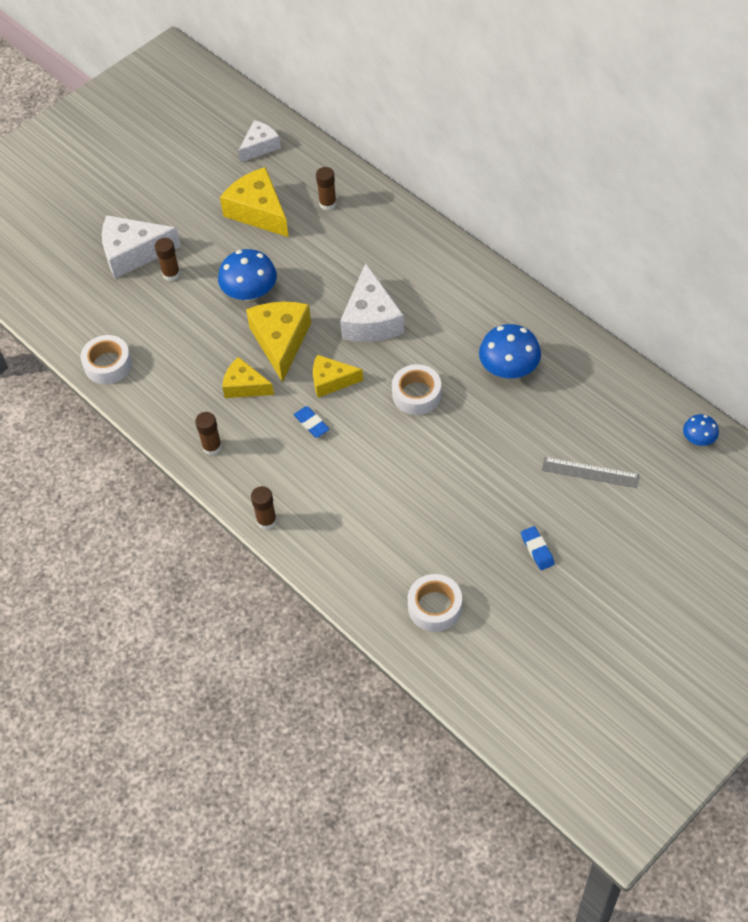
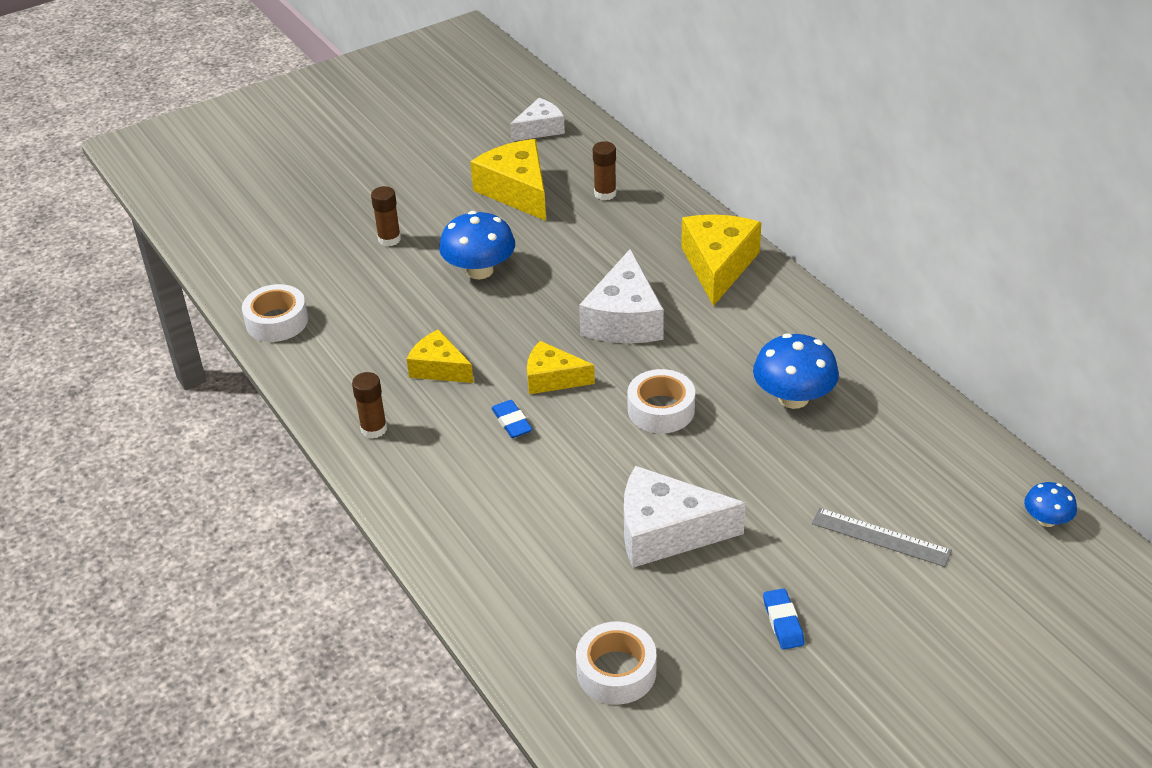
camera: 10 degrees right, 15 degrees down
white cheese [102,215,181,279] -> white cheese moved to [624,466,746,568]
yellow cheese [246,302,311,383] -> yellow cheese moved to [681,215,761,306]
brown glue stick [251,486,277,530] -> none

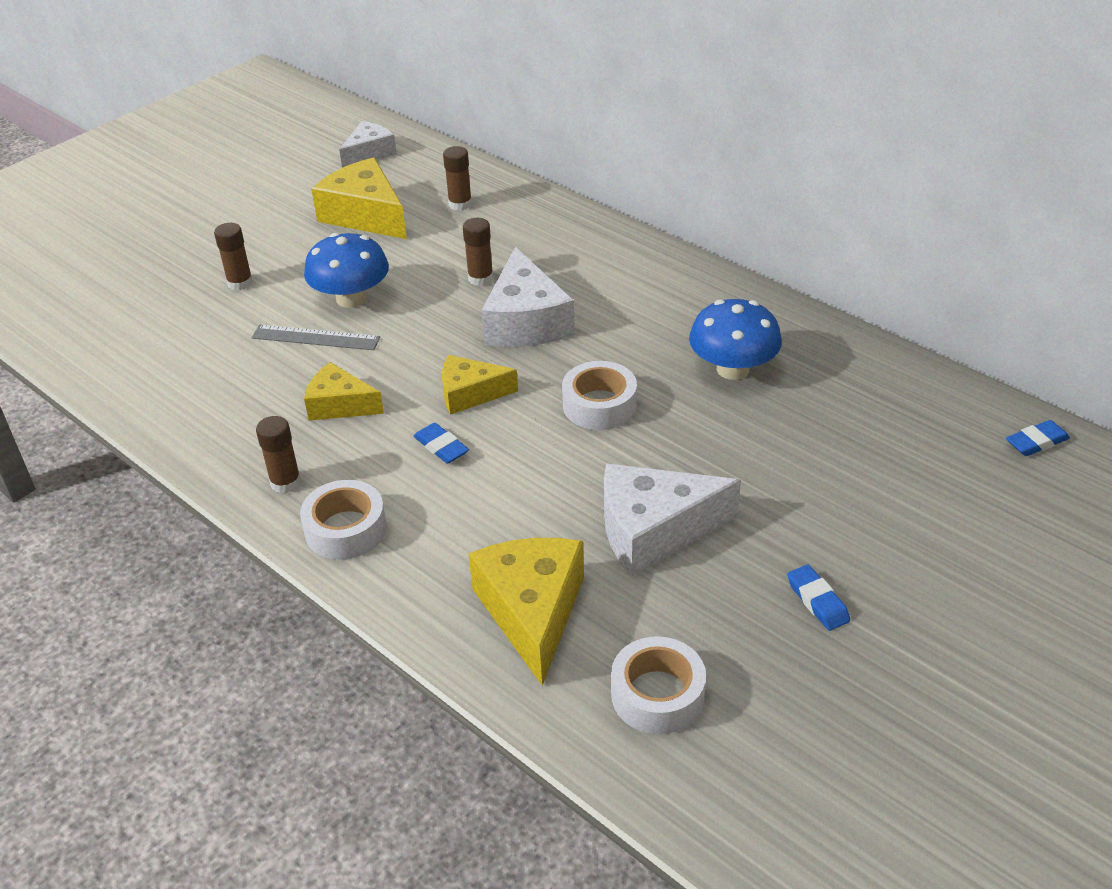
camera: 15 degrees left, 0 degrees up
white tape [242,284,308,342] -> white tape moved to [300,480,387,560]
yellow cheese [681,215,761,306] -> yellow cheese moved to [468,538,584,686]
grey ruler [812,508,952,567] -> grey ruler moved to [252,324,380,350]
blue mushroom [1024,482,1077,527] -> blue eraser [1006,420,1070,456]
none -> brown glue stick [463,218,493,286]

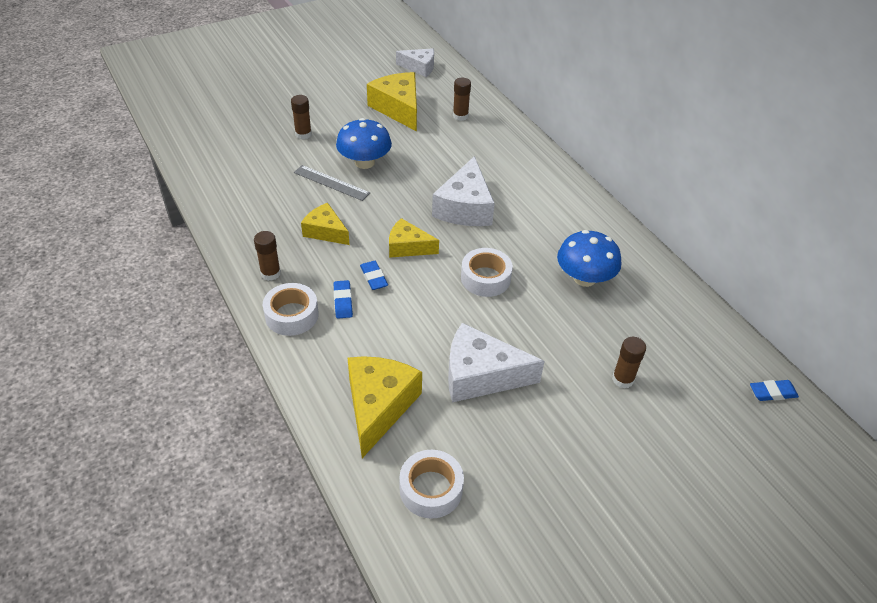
camera: 15 degrees right, 5 degrees up
white cheese [339,121,397,168] -> white cheese turned 45 degrees clockwise [396,48,434,77]
brown glue stick [463,218,493,286] -> brown glue stick moved to [612,337,646,389]
blue eraser [787,565,850,631] -> blue eraser moved to [334,280,353,319]

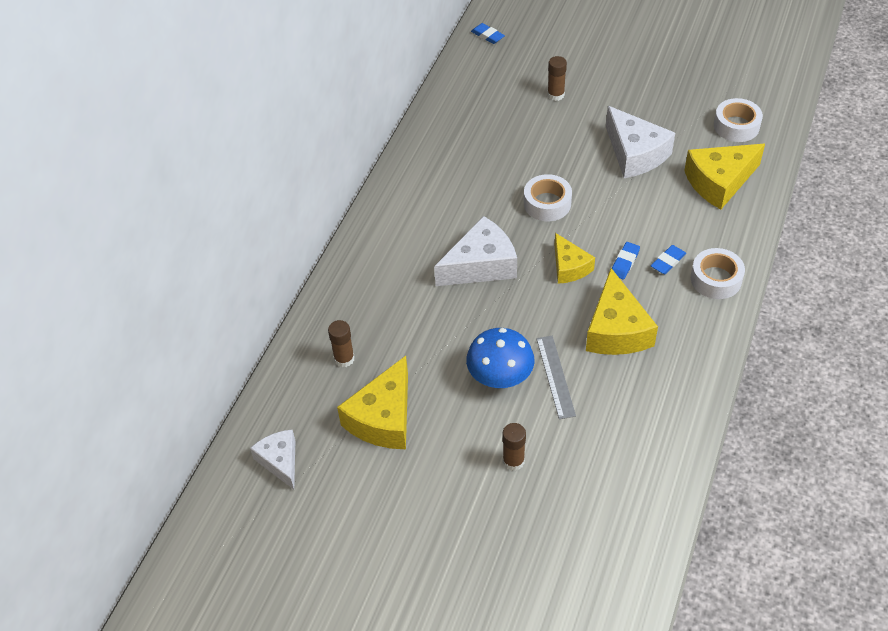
camera: 125 degrees left, 5 degrees up
brown glue stick [254,231,281,281] -> none
yellow cheese [301,203,349,245] -> yellow cheese [586,268,658,355], size x1.61
blue mushroom [557,230,622,287] -> none

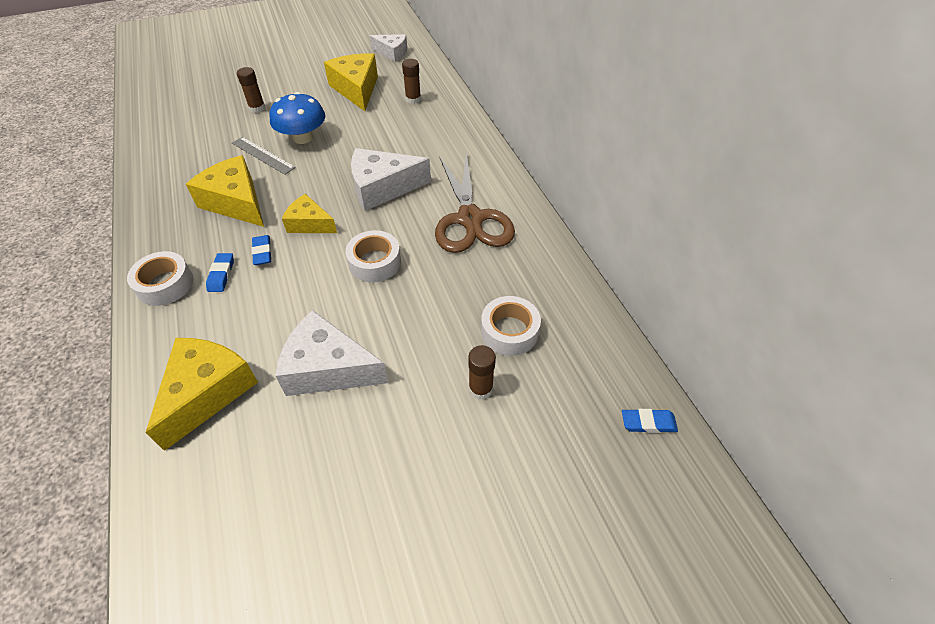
camera: 135 degrees right, 0 degrees up
white cheese [434,216,517,286] -> white cheese turned 60 degrees clockwise [351,148,431,211]
white tape [714,98,763,142] -> white tape moved to [481,296,541,356]
none -> brown scissors [435,153,515,253]

